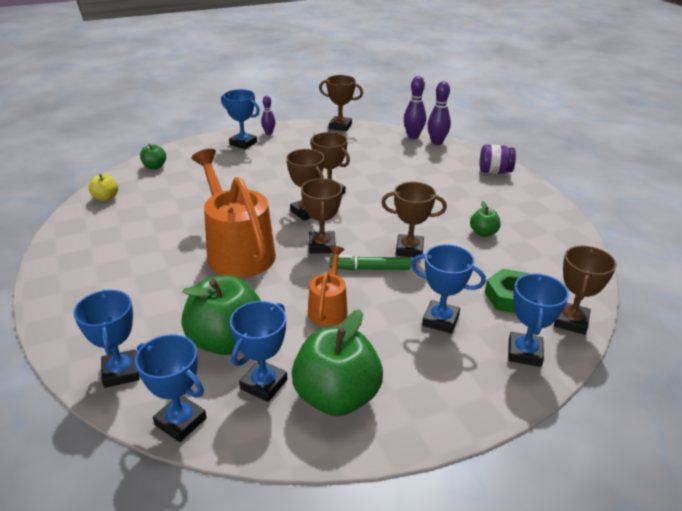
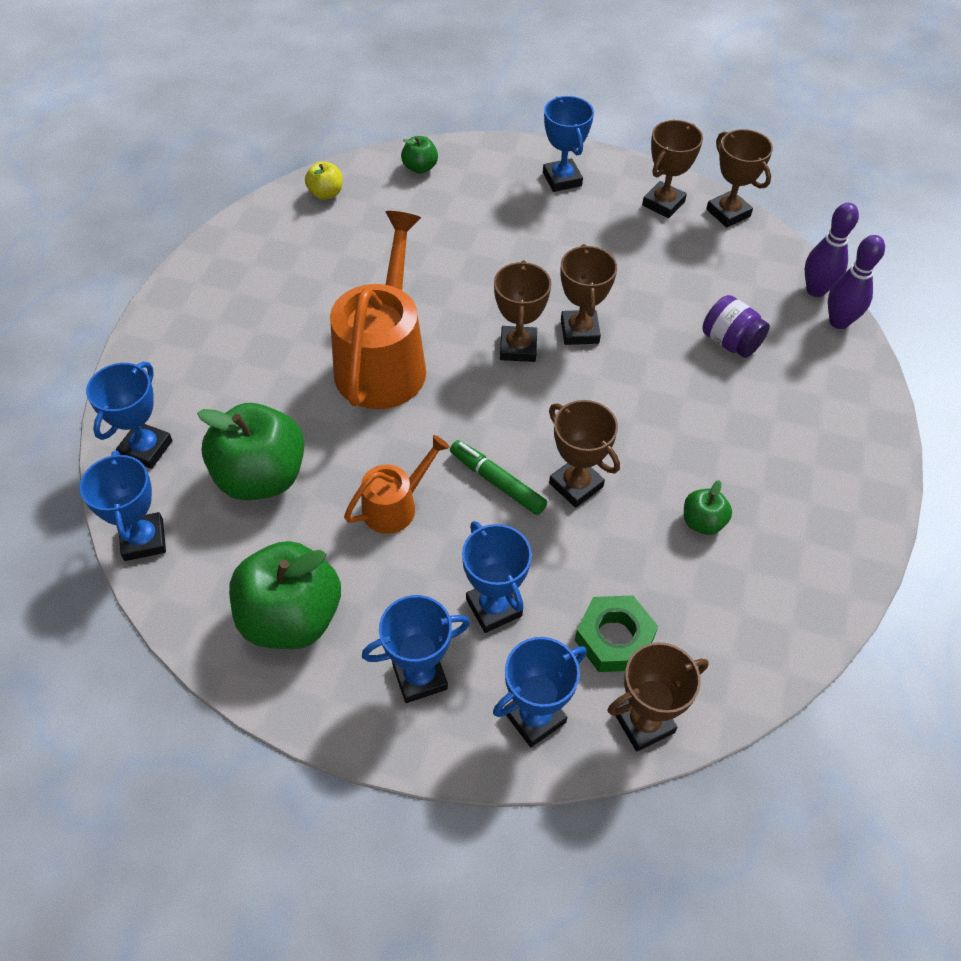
camera: 40 degrees right, 20 degrees up
blue trophy [230,301,287,402] -> blue trophy moved to [362,595,470,703]
purple bowling pin [261,96,275,135] -> none
brown trophy [301,178,342,254] -> brown trophy moved to [642,120,703,218]
purple jar [480,145,516,174] -> purple jar moved to [702,295,770,358]

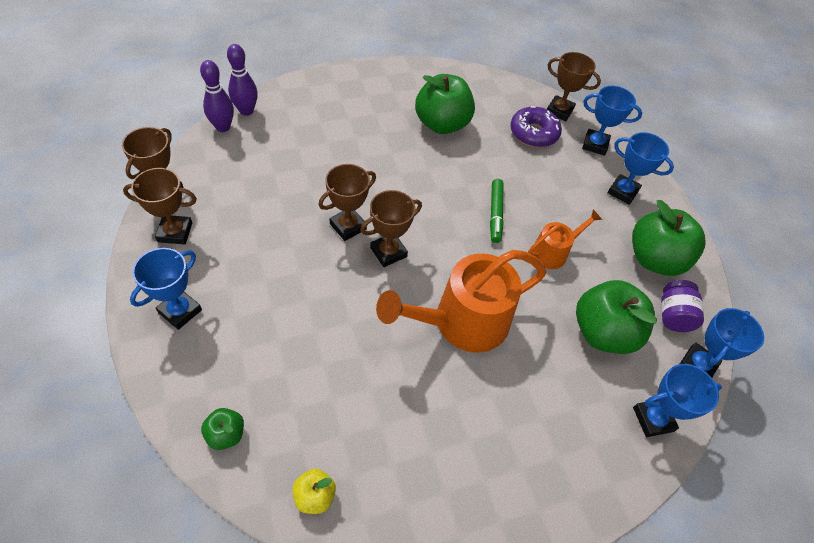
camera: 130 degrees left, 0 degrees up
orange watering can [344,435,450,534] -> orange watering can turned 135 degrees clockwise [528,209,602,269]
blue trophy [462,521,532,633] -> none
brown trophy [549,400,620,508] -> none
green nut [575,596,658,672] -> purple donut [510,106,562,147]
green apple [684,480,732,535] -> green apple [415,74,475,134], size x2.11
purple jar [702,295,770,358] -> purple jar moved to [661,280,704,332]

